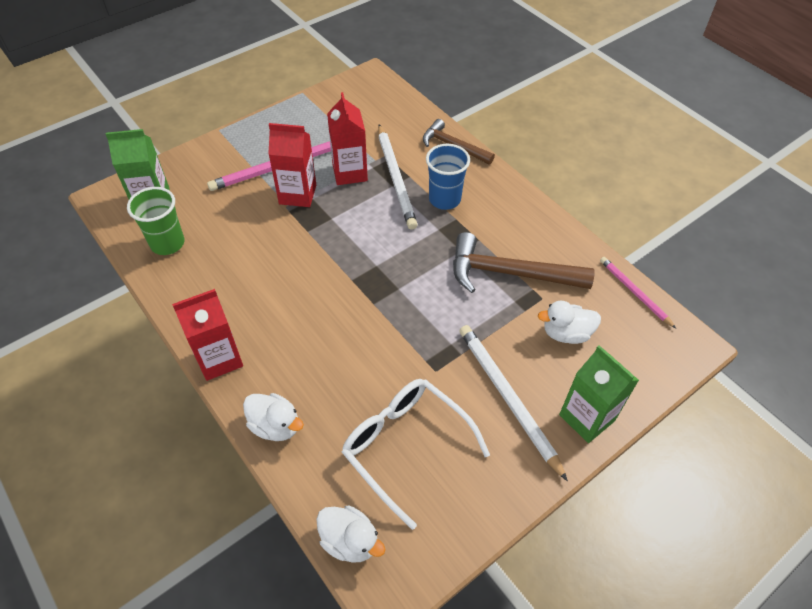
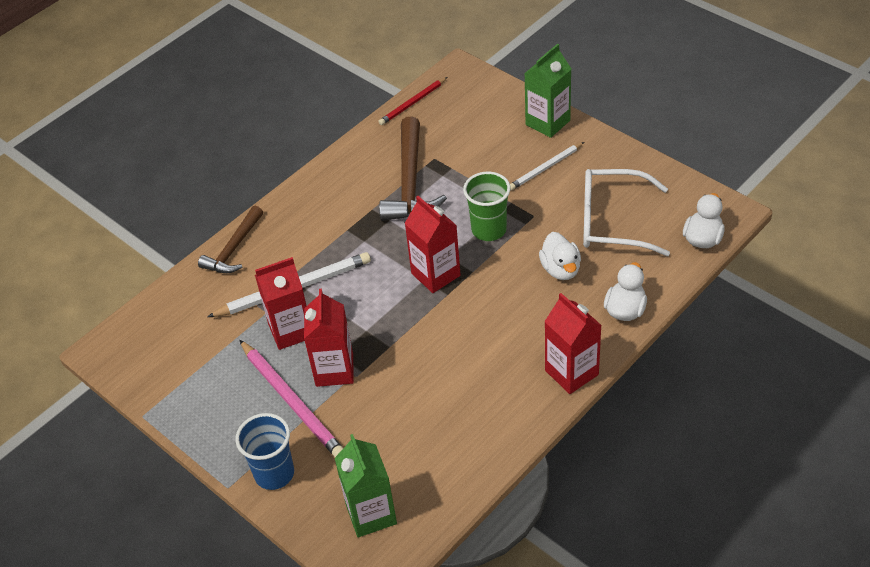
camera: 95 degrees left, 5 degrees down
green cup [127,187,184,255] -> green cup moved to [463,172,511,241]
white glasses [342,379,490,530] -> white glasses turned 60 degrees clockwise [583,169,670,256]
blue cup [426,144,470,210] -> blue cup moved to [235,413,294,490]
white pencil [459,325,568,481] -> white pencil [510,142,584,190], size x0.61
white duck [538,301,601,344] -> white duck moved to [539,232,581,280]
pink pencil [600,257,676,329] -> red pencil [378,77,447,125]
none -> red carton [405,196,461,293]

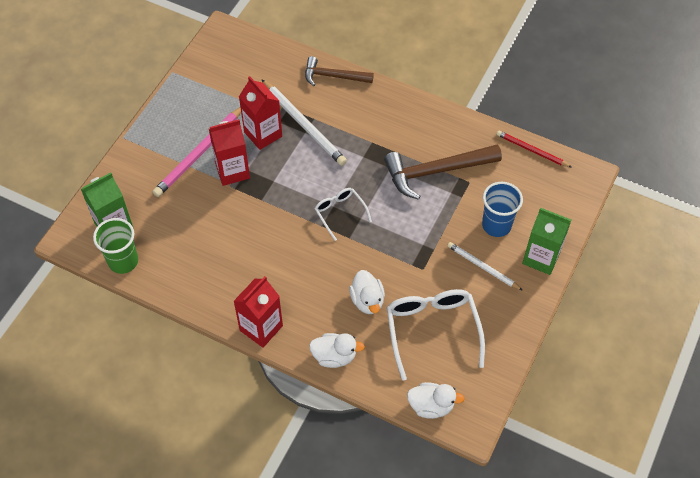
camera: 70 degrees right, 10 degrees up
blue cup [235,413,294,490] -> blue cup moved to [482,182,523,237]
red carton [405,196,461,293] -> white glasses [315,188,372,241]
green cup [463,172,511,241] -> green cup moved to [93,218,138,274]
white duck [539,232,581,280] -> white duck turned 75 degrees counterclockwise [349,270,385,314]

